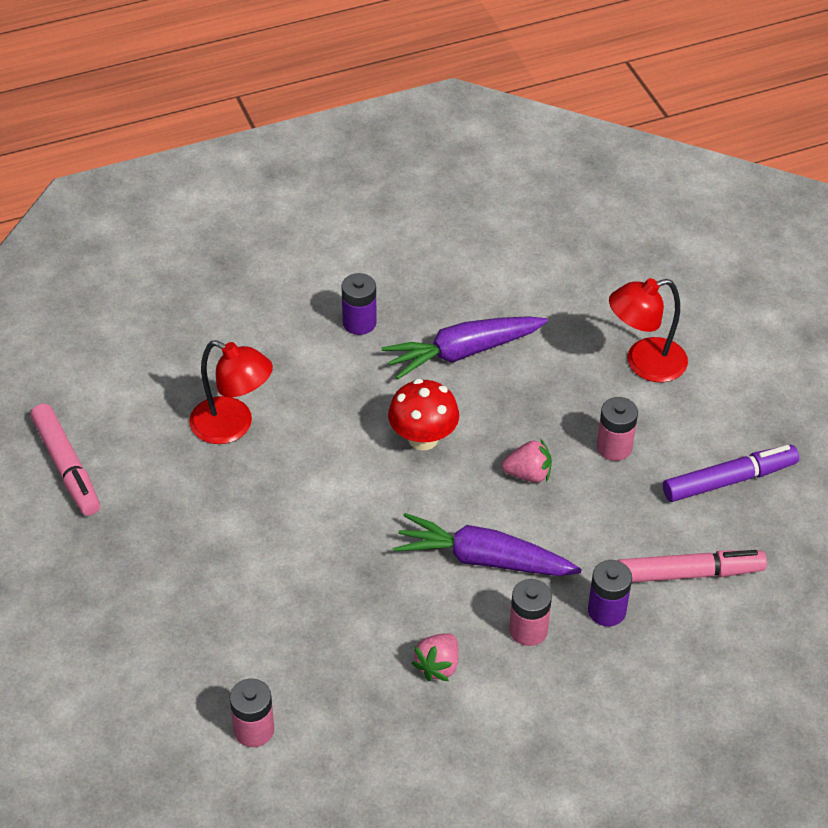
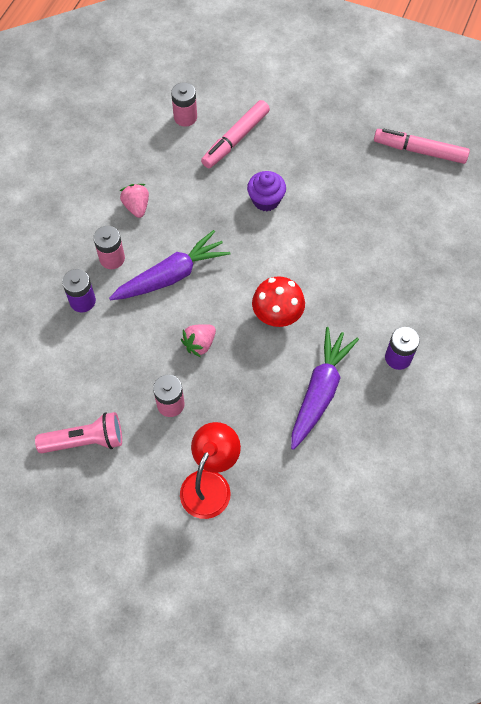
camera: 135 degrees right, 15 degrees up
red lamp [189,340,273,444] -> none
pink marker [617,550,767,583] -> pink marker moved to [201,100,270,168]
purple marker [663,445,799,502] -> pink flashlight [35,412,122,453]
none -> purple cupcake [247,171,286,211]

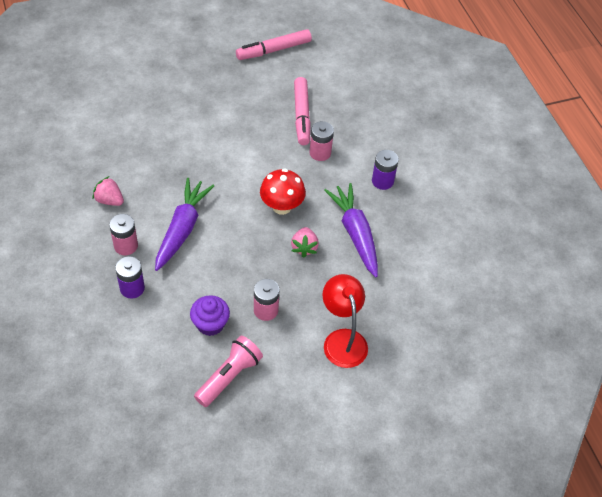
camera: 45 degrees left, 10 degrees down
pink battery [171,82,197,127] -> pink battery moved to [309,121,334,161]
pink strawberry [181,324,216,357] -> pink strawberry moved to [291,227,319,258]
pink marker [201,100,270,168] -> pink marker moved to [294,77,311,145]
purple cupcake [247,171,286,211] -> purple cupcake moved to [190,295,230,336]

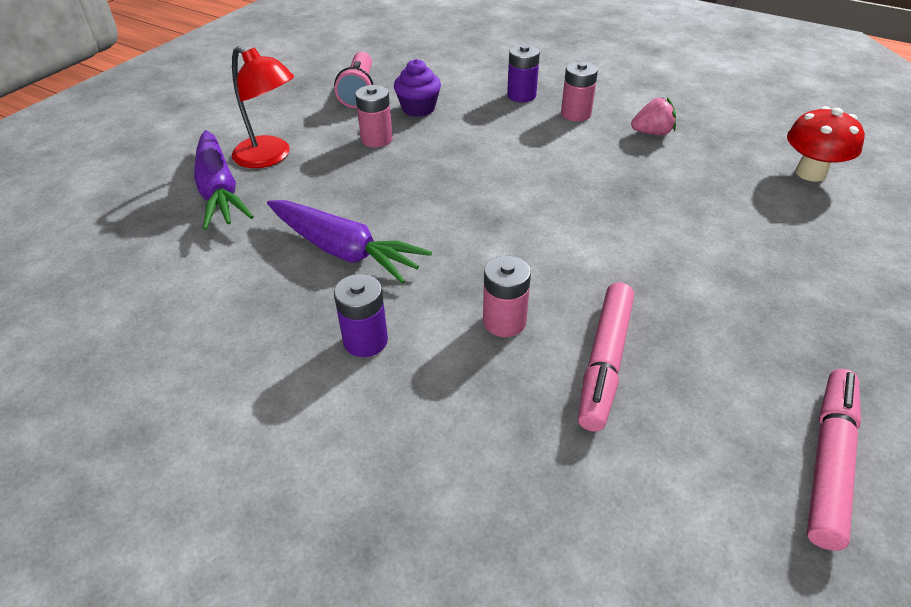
camera: 145 degrees right, 10 degrees down
purple carrot [155,178,214,271] -> purple carrot moved to [194,130,254,230]
red mushroom [260,169,306,215] -> red mushroom moved to [787,106,865,182]
pink strawberry [291,227,319,258] -> none
pink marker [294,77,311,145] -> pink marker turned 120 degrees counterclockwise [578,282,634,432]

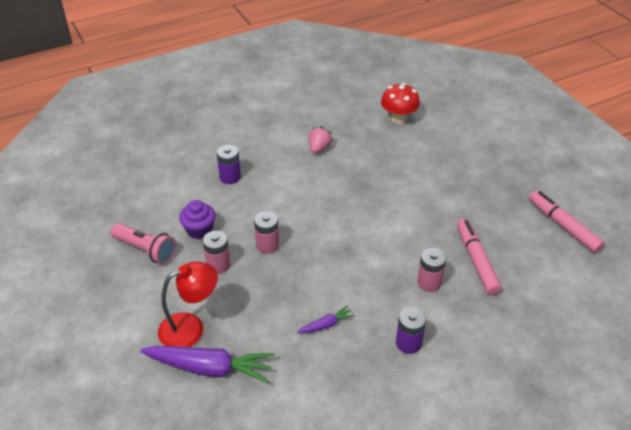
camera: 60 degrees left, 0 degrees up
purple carrot [267,200,432,284] -> purple carrot [297,305,355,333], size x0.48
pink battery [561,61,598,122] -> pink battery moved to [254,211,279,254]
pink marker [578,282,634,432] -> pink marker turned 150 degrees counterclockwise [457,219,502,295]

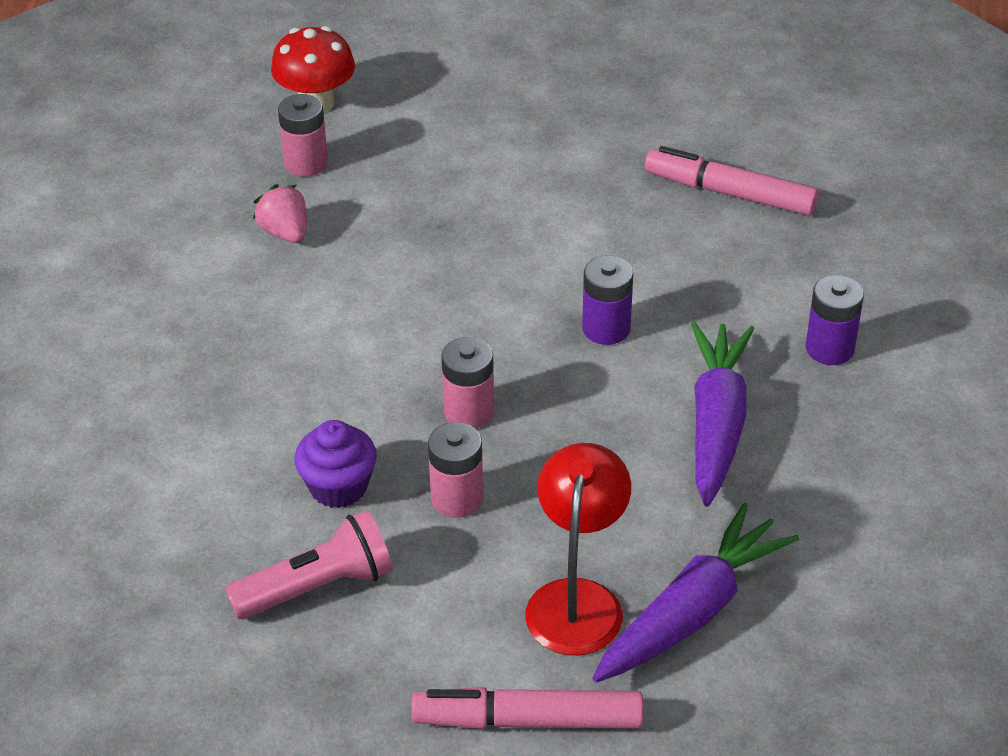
camera: 55 degrees left, 0 degrees up
purple battery [217,145,241,184] -> purple battery moved to [582,256,633,345]
purple carrot [297,305,355,333] -> purple carrot [691,321,754,507], size x2.08
pink battery [417,248,446,292] -> pink battery moved to [278,94,328,177]
pink marker [529,191,605,253] -> pink marker moved to [412,687,643,729]

